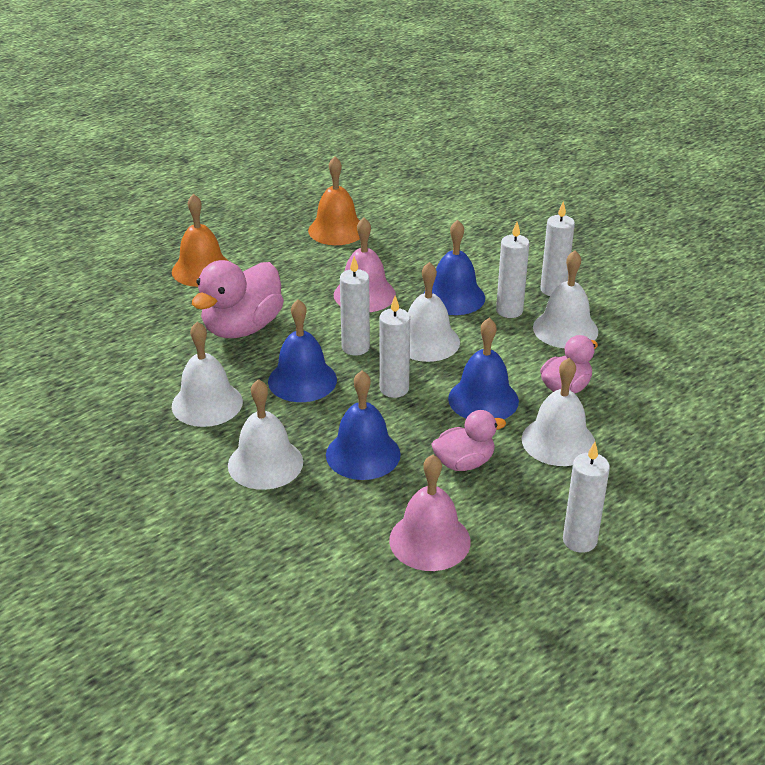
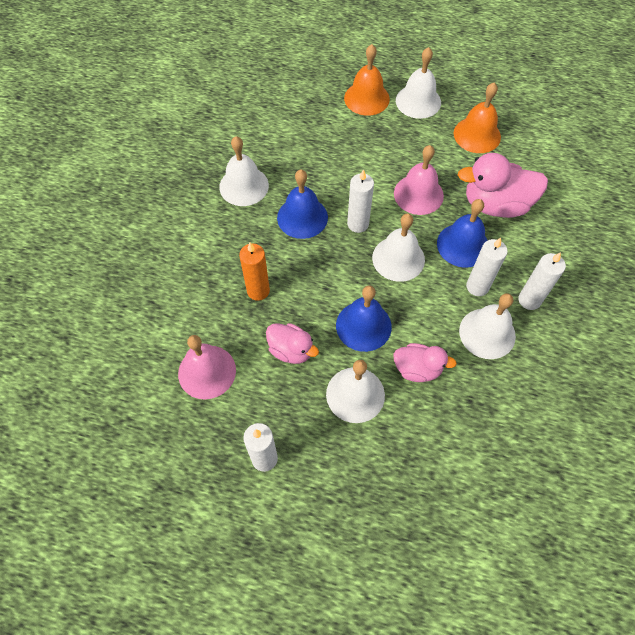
camera: 55 degrees right, 25 degrees up
pink duck [192,260,284,338] -> pink duck moved to [458,153,548,218]
white bell [228,379,303,490] -> white bell moved to [396,47,441,119]
blue bell [326,371,401,480] -> orange candle [239,242,270,301]
white candle [379,296,410,398] -> none

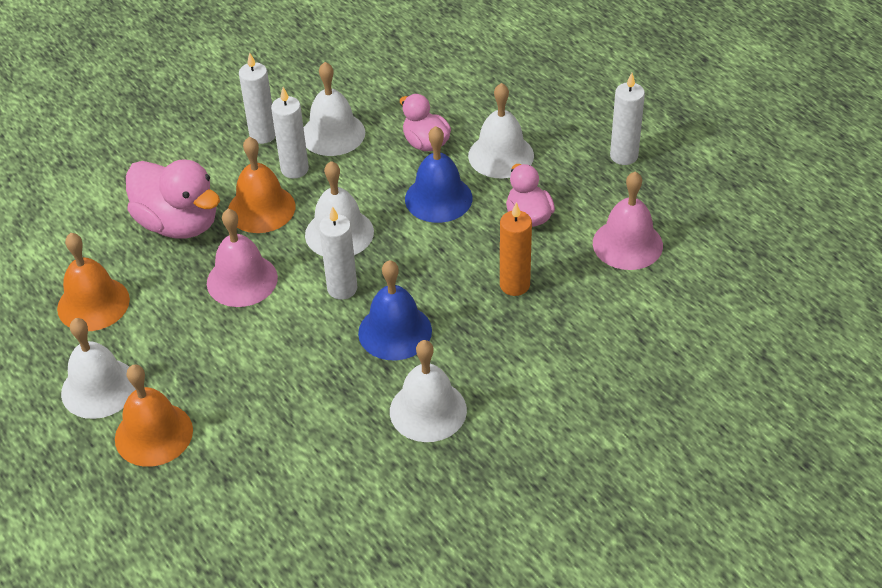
camera: 140 degrees left, 15 degrees down
blue bell [437,199,488,268] -> orange bell [228,137,295,233]

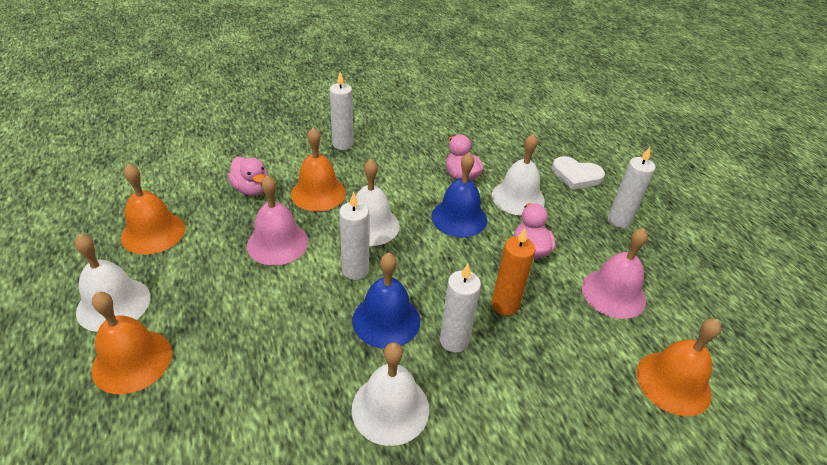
camera: 10 degrees right, 5 degrees down
pink duck [126,159,220,239] -> pink duck [228,157,268,196], size x0.59
white candle [271,87,309,179] -> white candle moved to [440,264,481,353]
white bell [304,62,365,156] -> none
none -> white heart [552,156,605,190]
none -> orange bell [636,318,721,416]

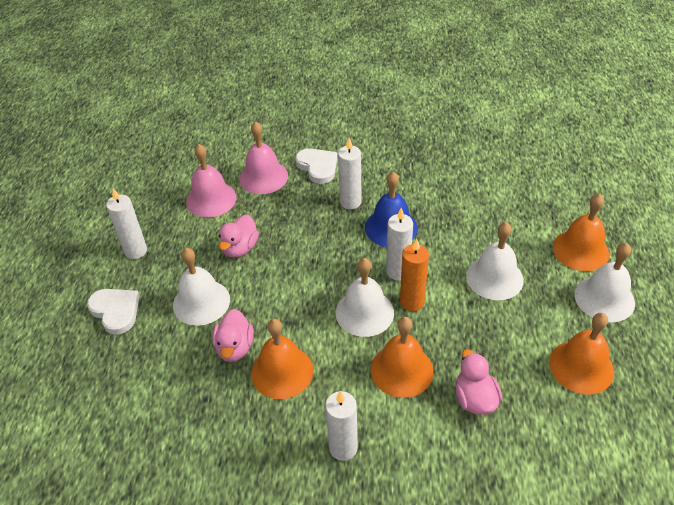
camera: 150 degrees left, 5 degrees up
pink bell [247,175,308,265] -> pink bell moved to [239,121,288,194]
white bell [351,342,429,446] -> white bell moved to [466,222,524,300]
blue bell [431,153,487,238] -> none
orange candle [491,228,535,315] -> orange candle moved to [400,239,429,311]
orange bell [636,318,721,416] -> orange bell moved to [251,319,313,399]
none -> white heart [295,148,338,184]

